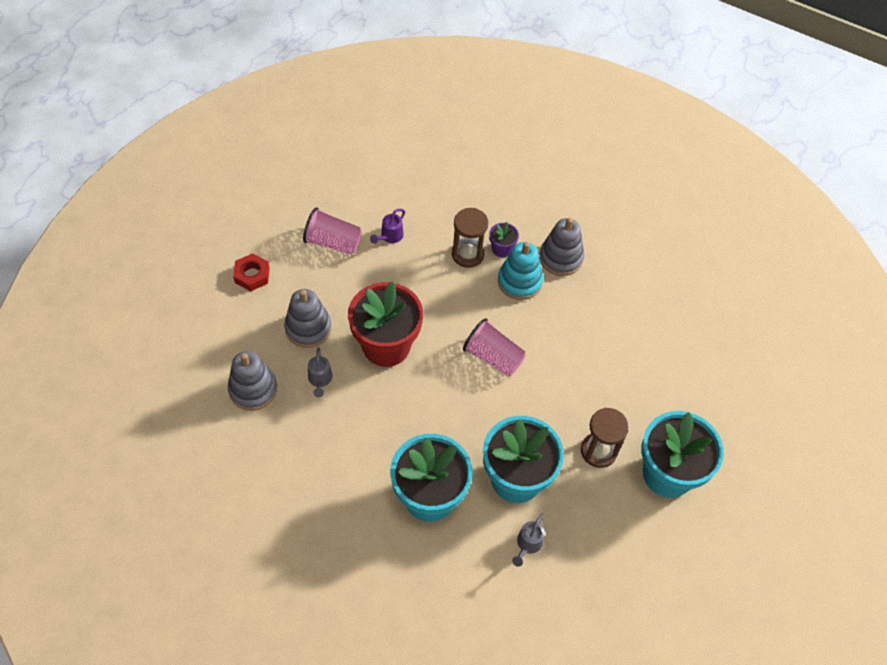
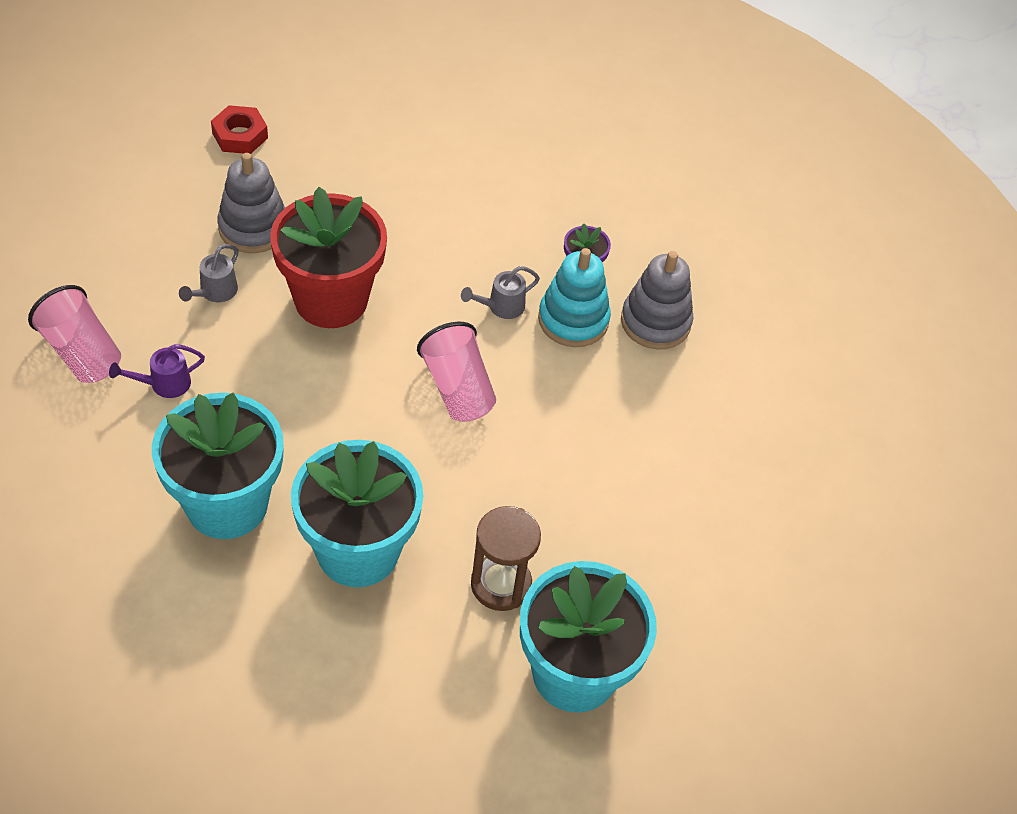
camera: 30 degrees right, 5 degrees down
grey stacking toy [228,351,277,411] -> none
pink cup [303,207,362,255] -> pink cup moved to [28,285,121,383]
purple watering can [370,209,405,244] -> purple watering can moved to [109,344,205,398]
brown hourglass [452,208,488,268] -> none
grey watering can [512,513,545,567] -> grey watering can moved to [461,266,540,319]

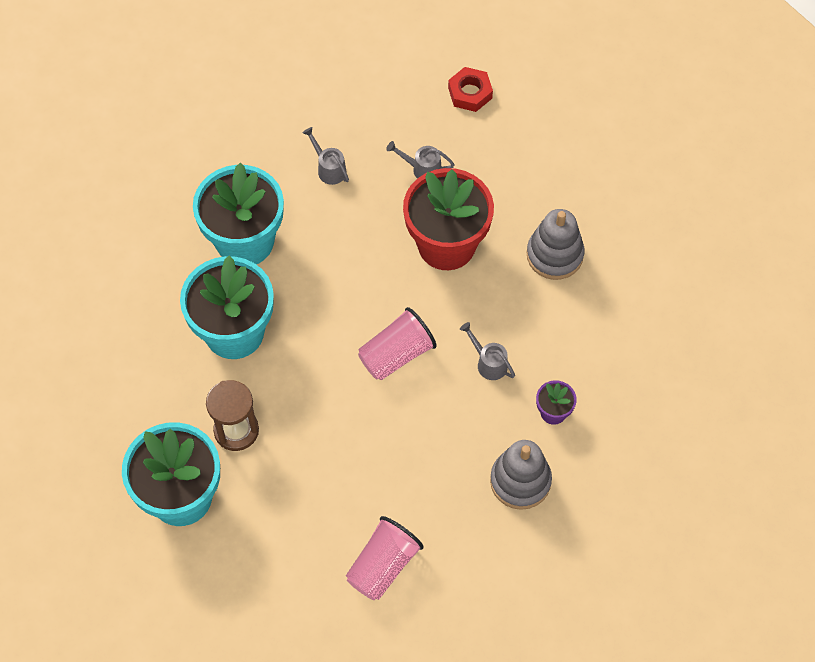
camera: 80 degrees right, 10 degrees up
pink cup [28,285,121,383] -> pink cup moved to [346,516,424,600]
purple watering can [109,344,205,398] -> grey watering can [303,127,349,185]
red nut [211,105,268,154] -> red nut moved to [448,67,493,112]
grey stacking toy [217,153,285,253] -> grey stacking toy moved to [526,209,584,280]
turquoise stacking toy [538,248,611,347] -> none

